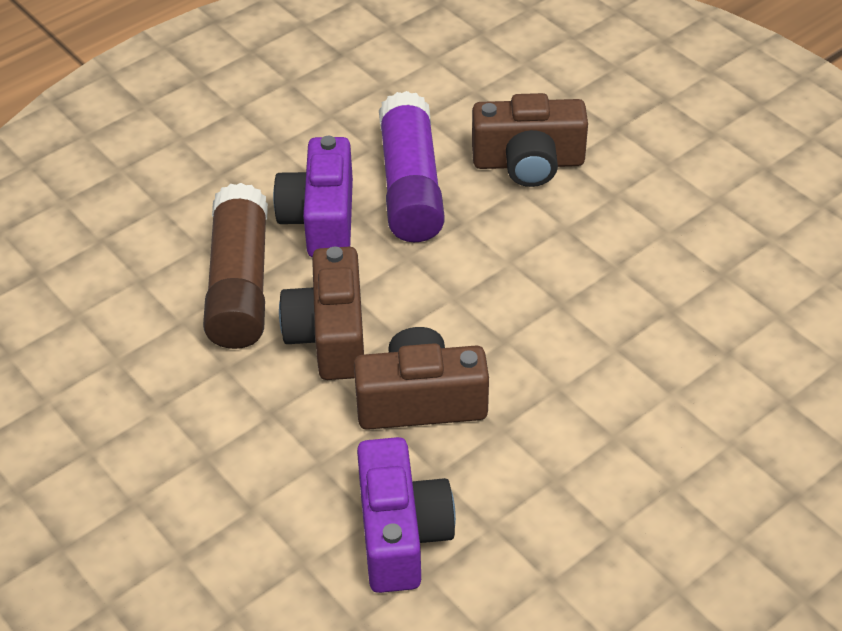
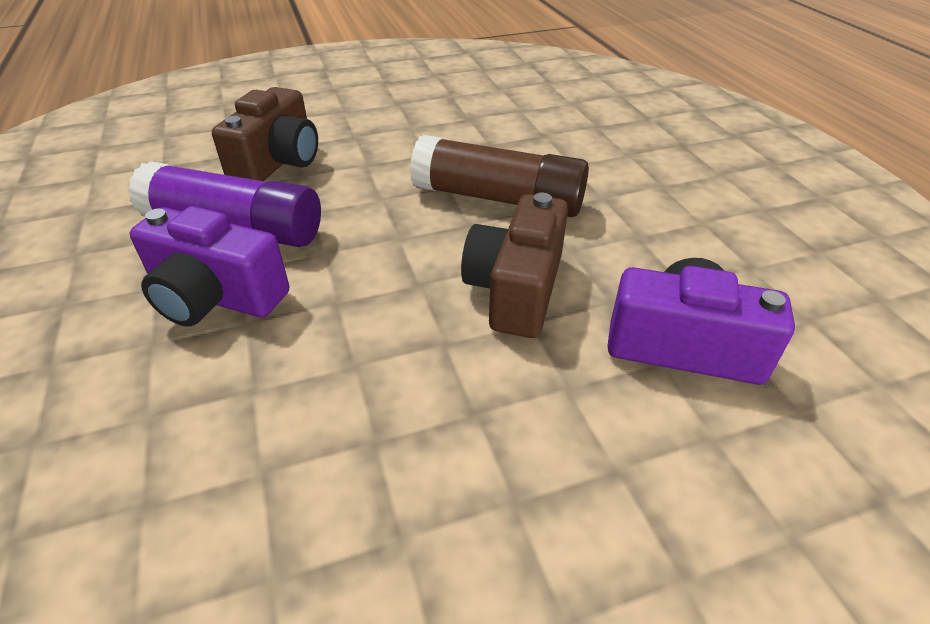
camera: 70 degrees left, 5 degrees down
brown glue stick [203,183,268,349] -> brown glue stick moved to [410,135,589,217]
brown camera [279,247,364,380] -> none

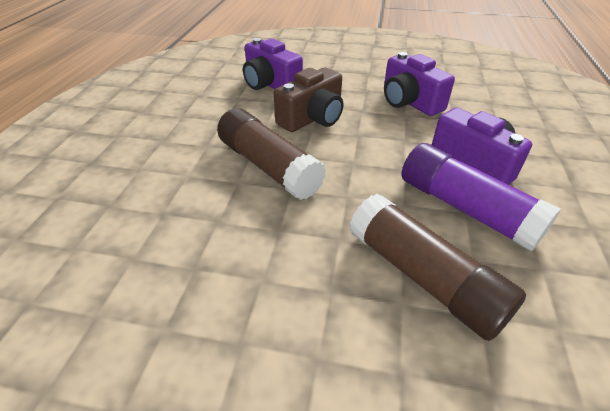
camera: 150 degrees left, 0 degrees up
brown camera [212,87,318,181] -> brown glue stick [349,194,526,341]
none -> purple camera [384,52,455,116]

